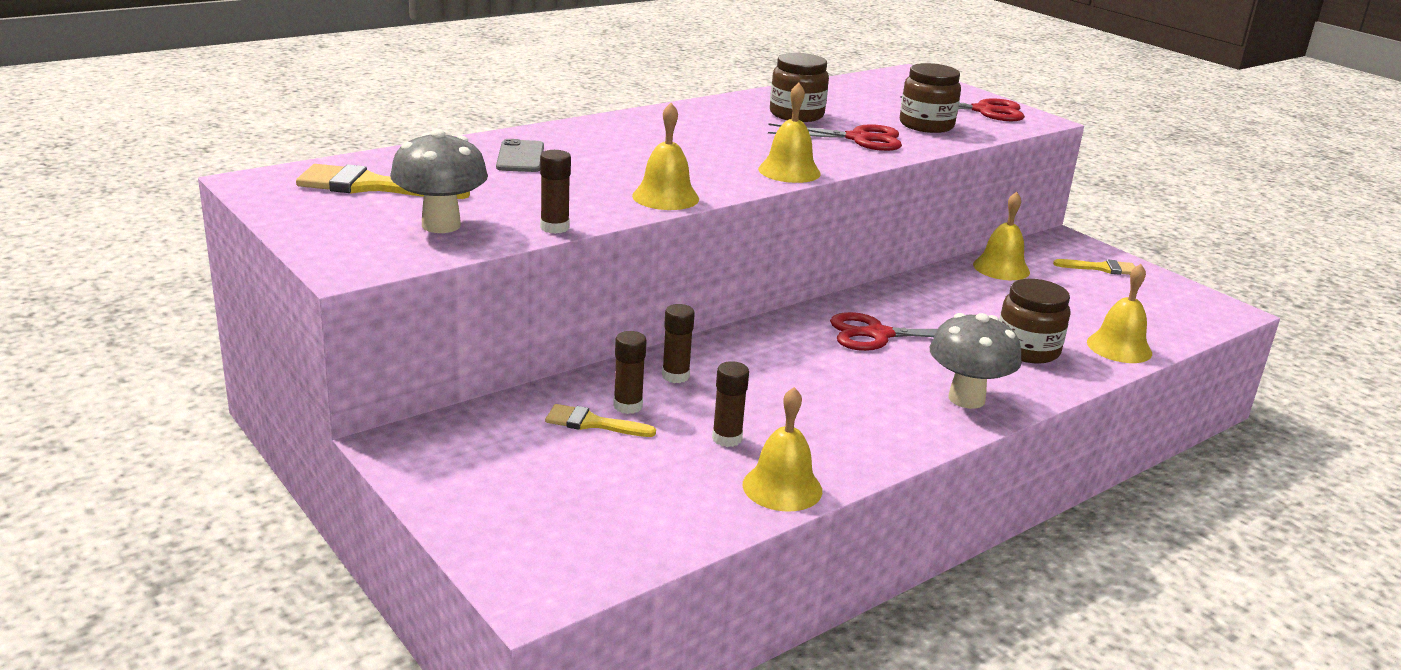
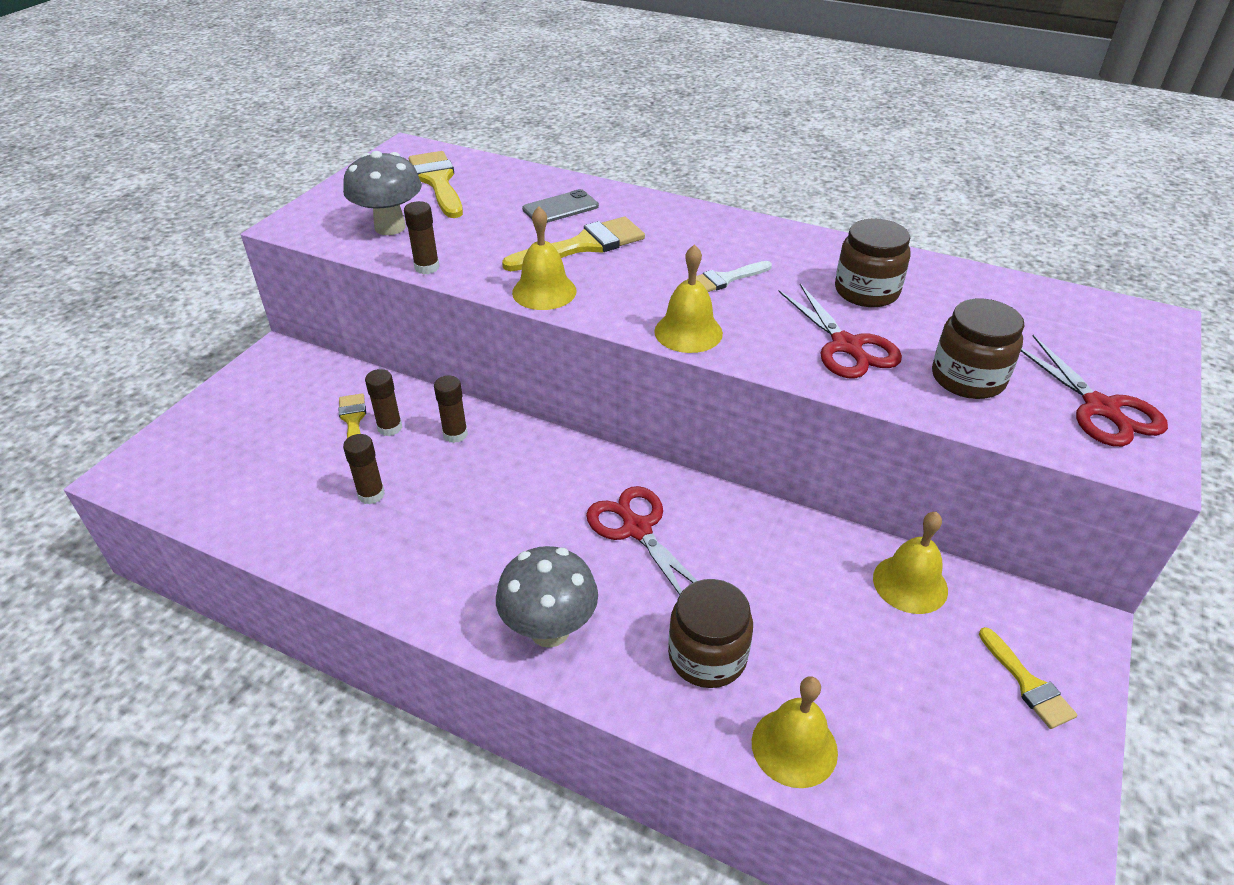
camera: 65 degrees right, 15 degrees up
yellow bell [743,387,822,512] -> none
none -> yellow brush [502,217,645,271]
none -> white brush [687,261,772,292]

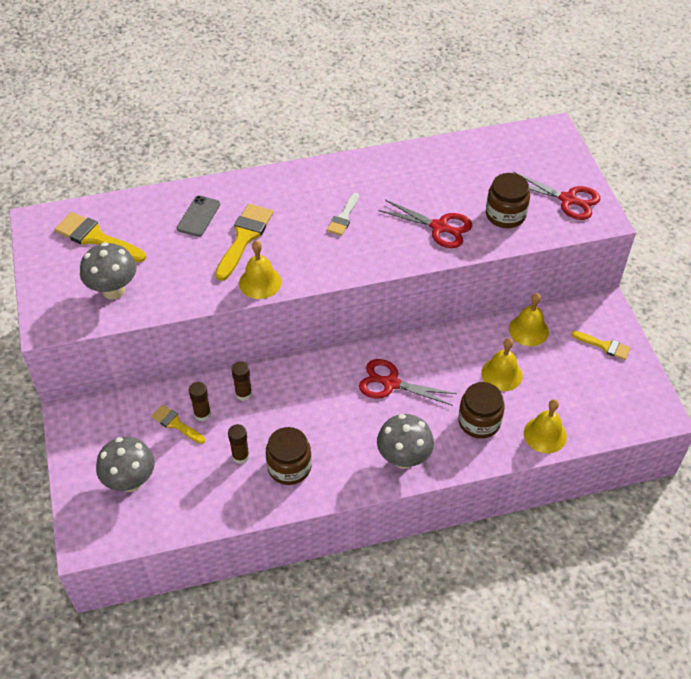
camera: 40 degrees left, 10 degrees up
brown glue stick [404,201,440,274] -> none
yellow bell [654,244,723,353] -> yellow bell moved to [481,338,523,391]
brown jar [835,218,910,307] -> brown jar moved to [266,427,312,485]
none -> grey mushroom [96,437,155,492]

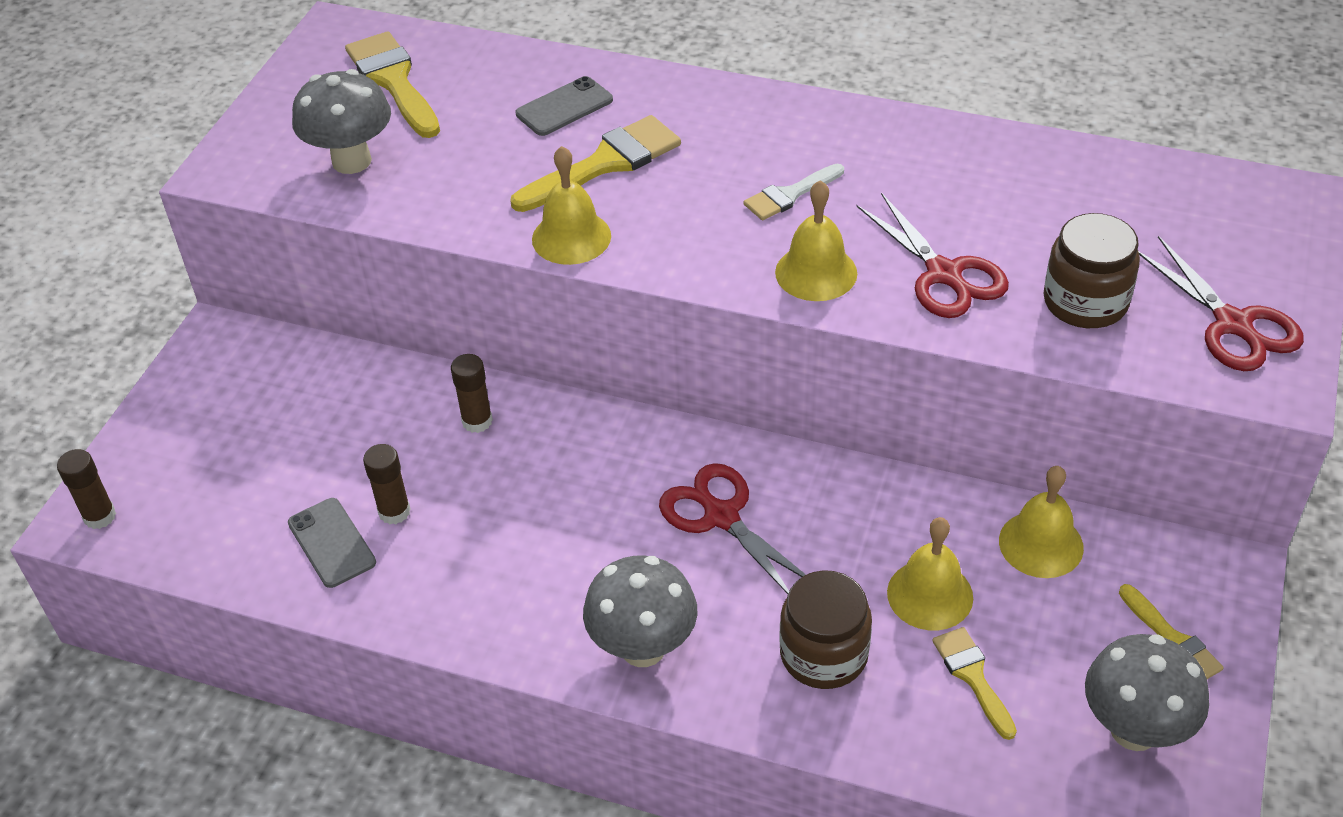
camera: 35 degrees right, 5 degrees down
grey mushroom [96,437,155,492] -> grey mushroom moved to [1085,634,1209,751]
yellow brush [151,405,205,444] -> yellow brush moved to [932,627,1017,740]
brown glue stick [189,382,211,421] -> brown glue stick moved to [57,449,116,529]
brown jar [266,427,312,485] -> none
yellow bell [524,399,567,453] -> yellow bell moved to [775,180,857,301]
none -> grey phone [288,498,376,588]

